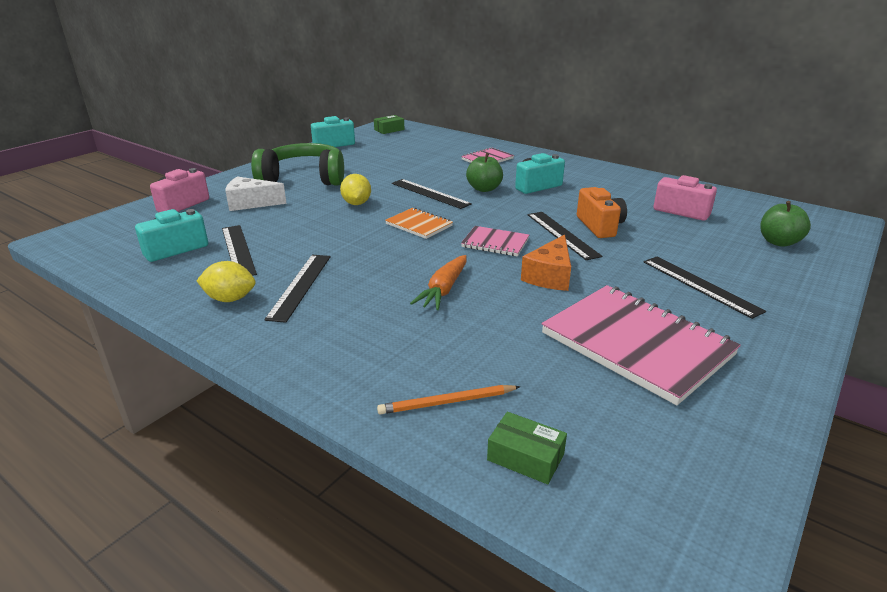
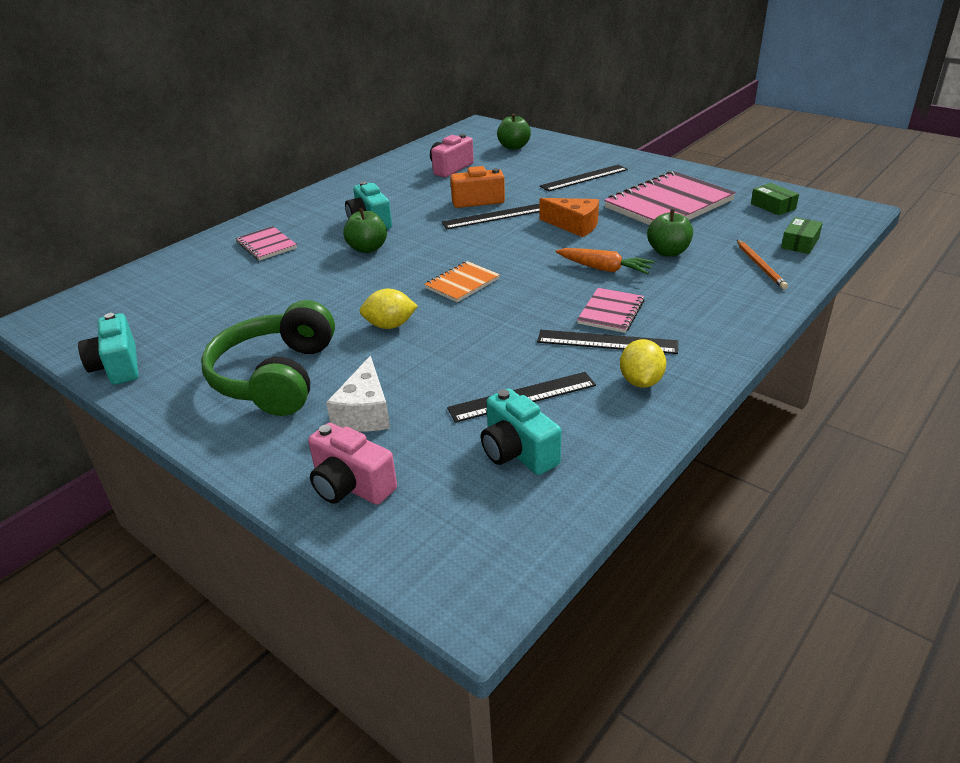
camera: 85 degrees left, 5 degrees up
green box [374,115,404,134] -> green box moved to [751,183,799,216]
black ruler [392,179,472,209] -> none
pink notebook [461,226,529,256] -> pink notebook moved to [577,288,645,333]
none -> green apple [647,209,693,257]

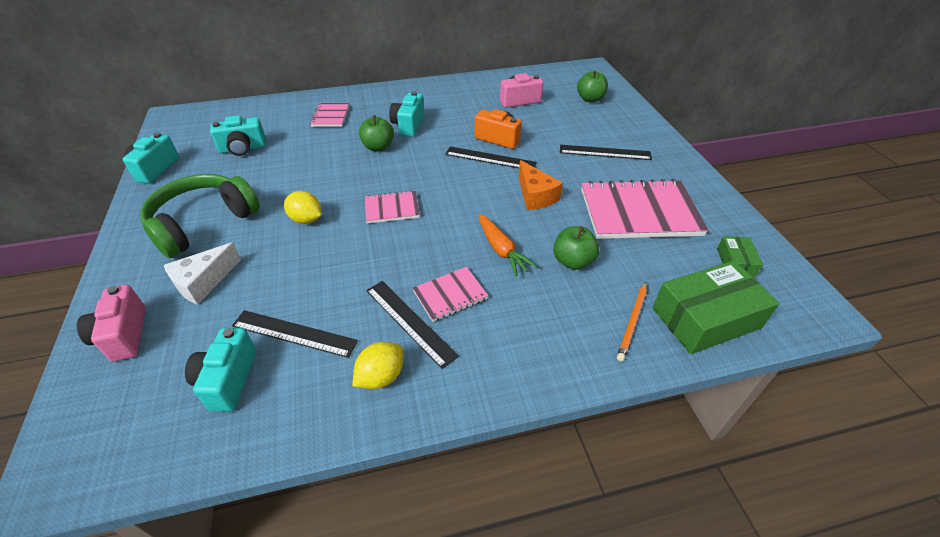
camera: 35 degrees right, 10 degrees up
orange notebook [424,261,500,302] -> pink notebook [365,191,420,224]
green box [781,217,823,254] -> green box [653,260,780,354], size x2.02
none -> turquoise camera [210,115,266,156]

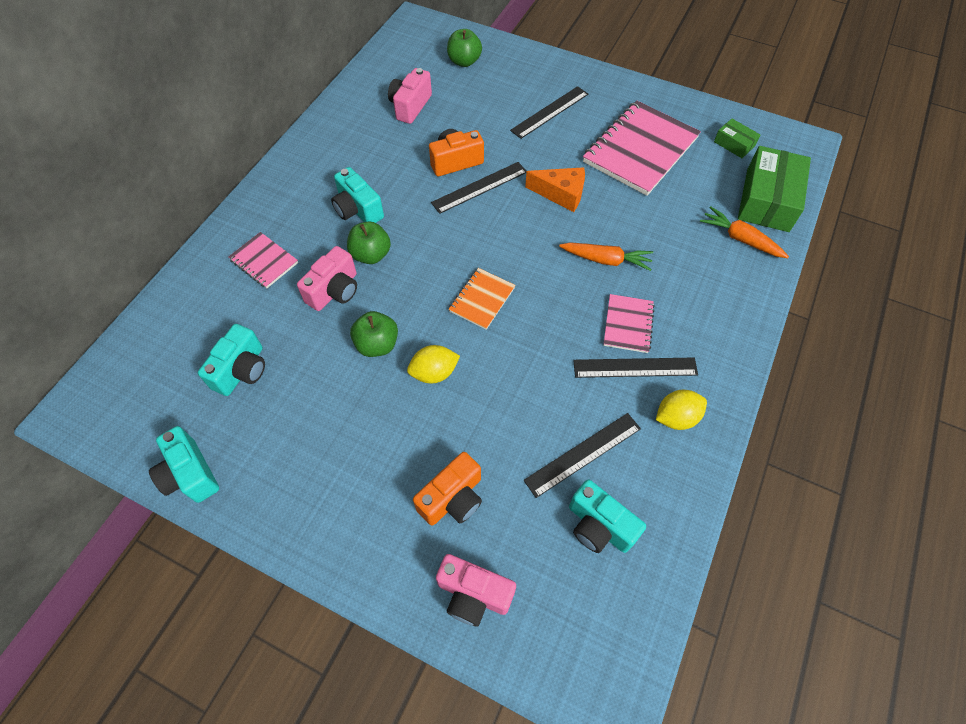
camera: 50 degrees left, 15 degrees up
green headphones [140,174,260,258] -> none
white cheese [164,242,241,305] -> orange camera [413,452,482,525]
yellow lemon [352,342,403,389] -> yellow lemon turned 75 degrees clockwise [656,390,707,430]
pink notebook [365,191,420,224] -> orange notebook [448,268,515,330]
green apple [553,226,599,270] -> green apple moved to [350,311,398,357]
orange pencil [617,282,647,361] -> orange carrot [700,206,789,258]
none -> pink camera [297,246,357,311]

